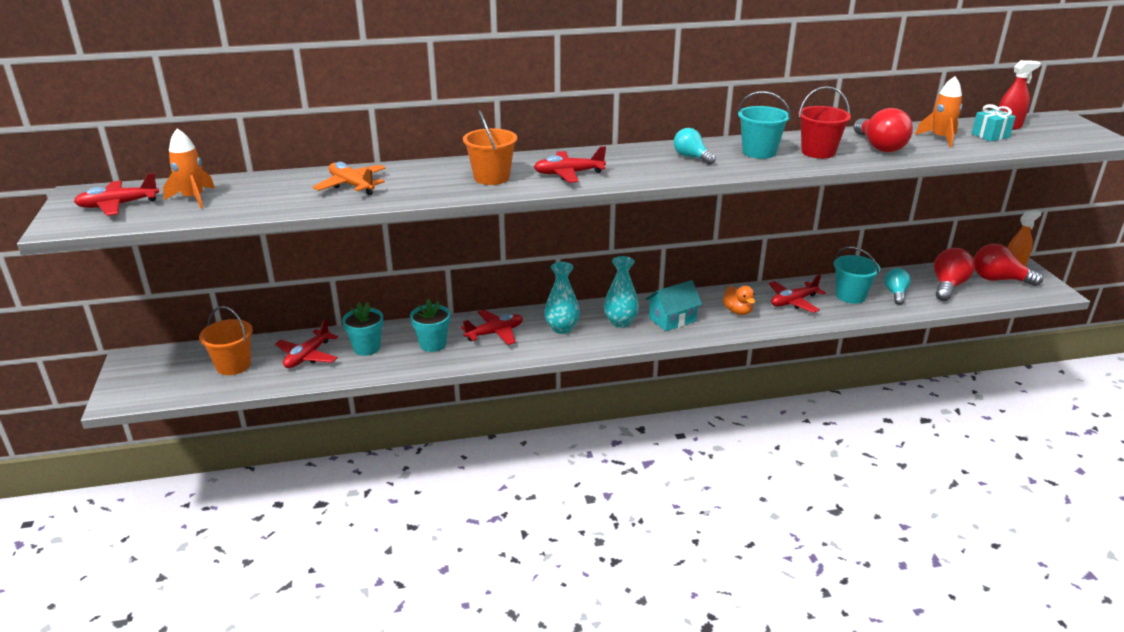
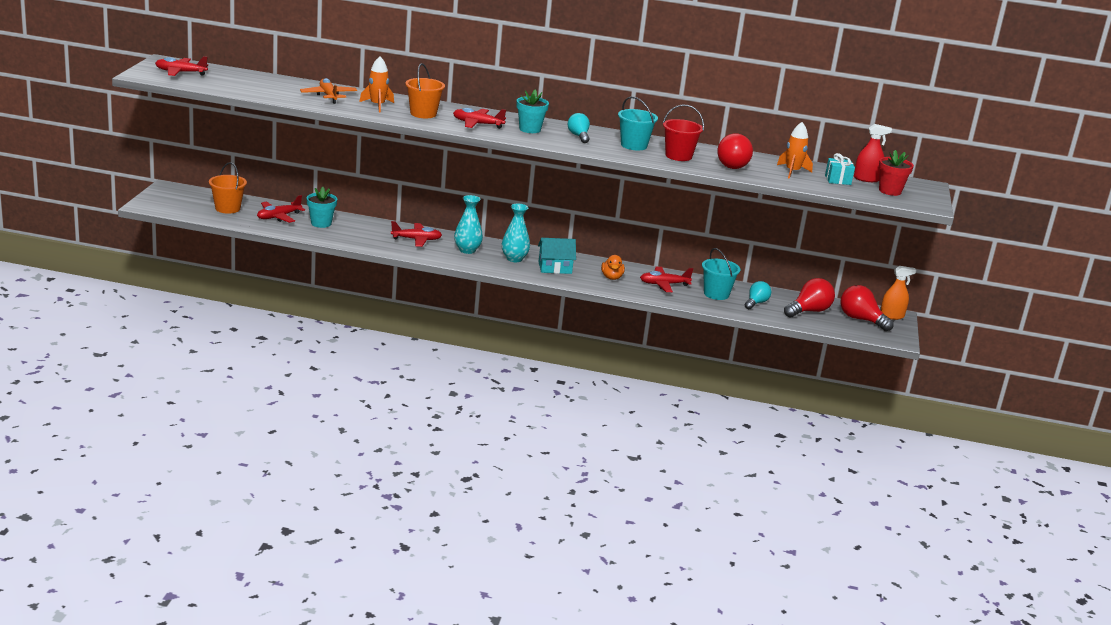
camera: 20 degrees right, 5 degrees down
orange rocket [163,128,215,209] -> orange rocket moved to [359,56,394,112]
turquoise flower pot [410,299,450,352] -> turquoise flower pot moved to [517,89,549,133]
none -> red flower pot [879,150,914,196]

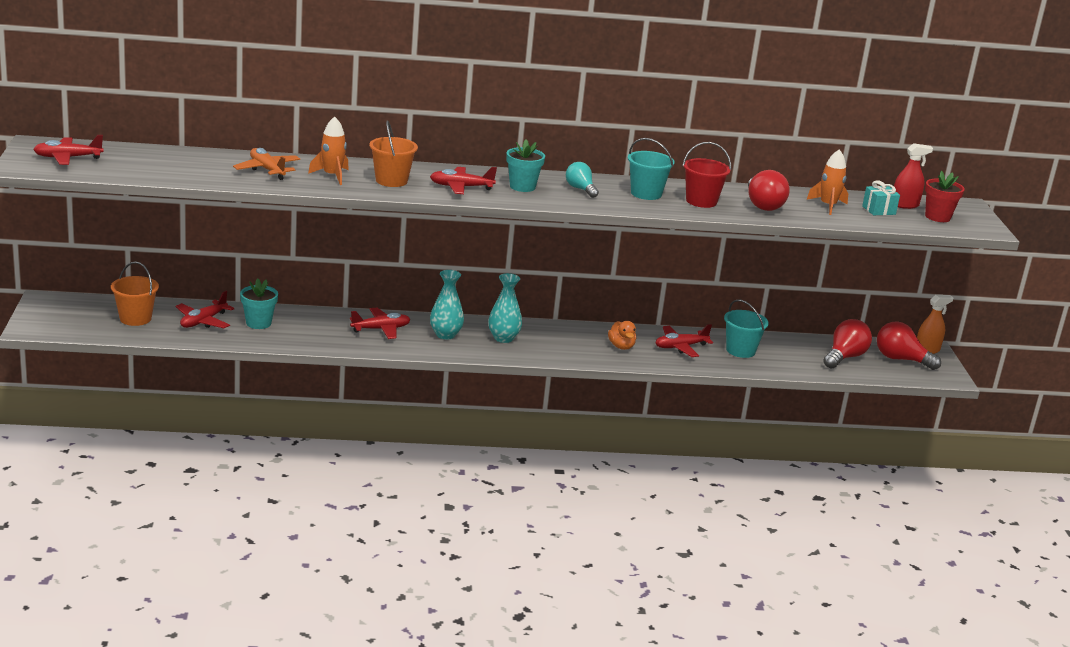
camera: 15 degrees left, 0 degrees up
turquoise house [538,238,576,274] -> none
turquoise light bulb [745,281,771,309] -> none

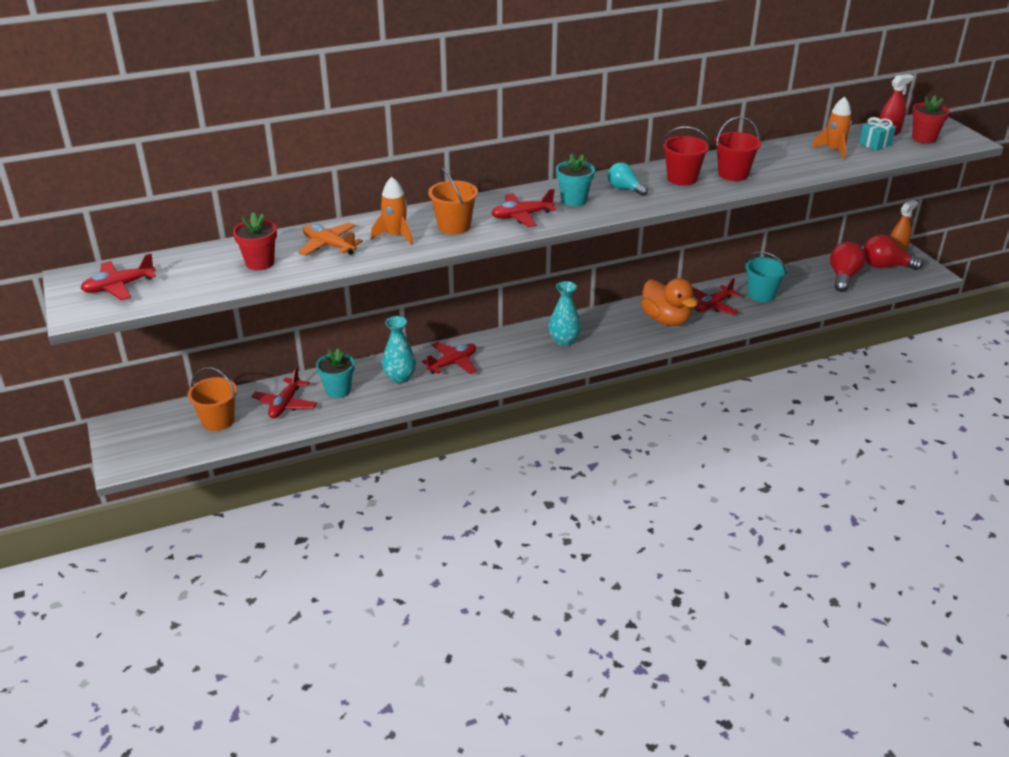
camera: 15 degrees left, 10 degrees up
turquoise vase [430,270,464,340] -> turquoise vase moved to [382,316,416,383]
orange duck [608,321,636,350] -> orange duck [641,278,698,326], size x1.77
turquoise bucket [628,138,675,200] -> red bucket [662,126,710,185]
red light bulb [748,170,790,211] -> none
none -> red flower pot [233,212,277,270]

